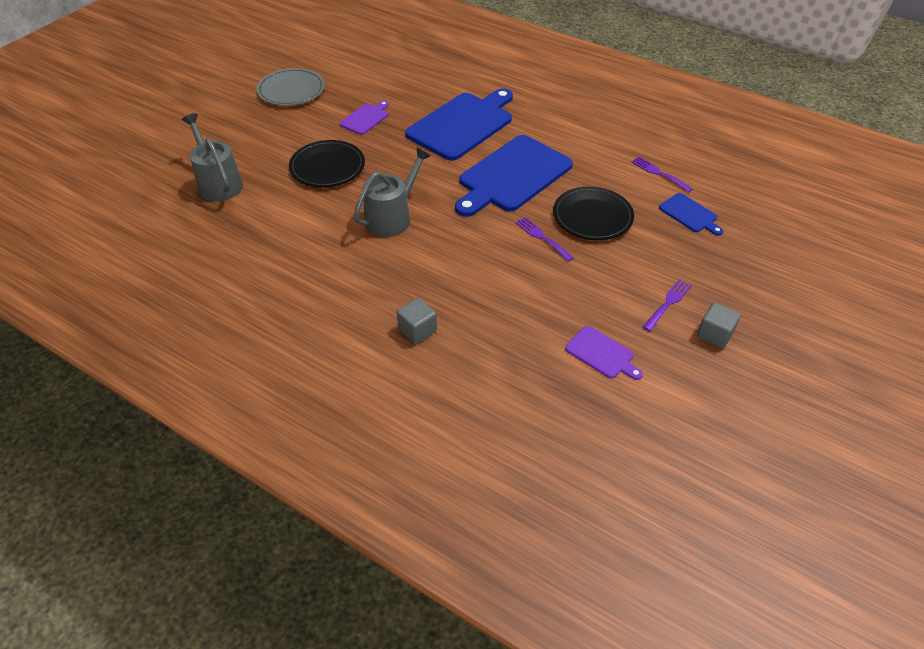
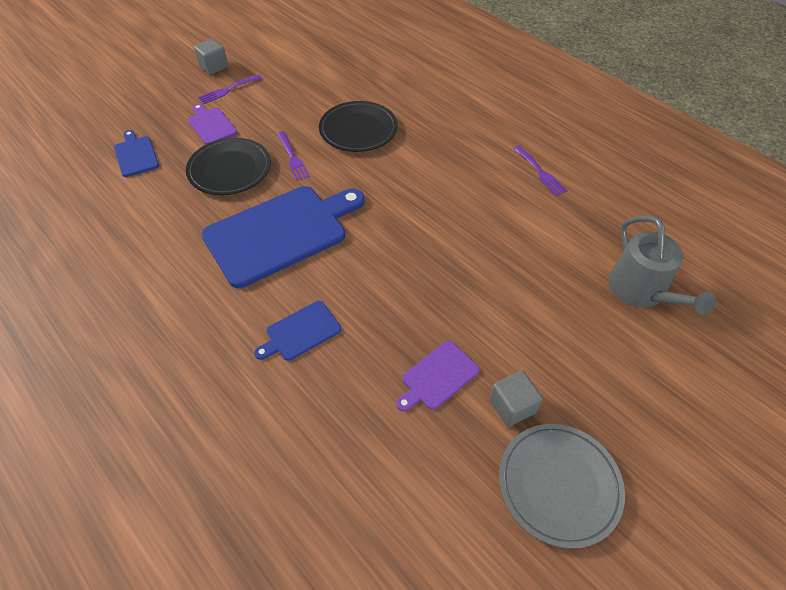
camera: 165 degrees left, 5 degrees up
black plate [289,140,365,187] -> black plate moved to [319,101,398,152]
grey watering can [354,147,431,237] -> none
grey cube [397,298,437,344] -> grey cube moved to [489,371,543,427]
blue cutting board [405,88,513,161] -> blue cutting board [254,301,341,361], size x0.46
purple cutting board [565,326,643,380] -> purple cutting board moved to [188,104,237,144]
purple fork [631,157,693,192] -> purple fork moved to [513,146,568,196]

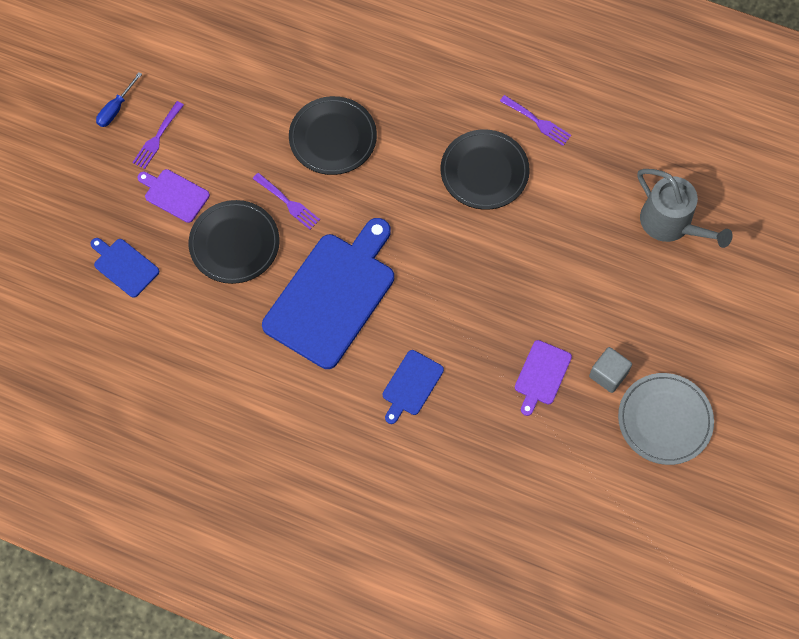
camera: 25 degrees left, 15 degrees up
grey cube [194,39,228,75] -> blue screwdriver [96,72,142,127]
none -> black plate [441,129,530,210]

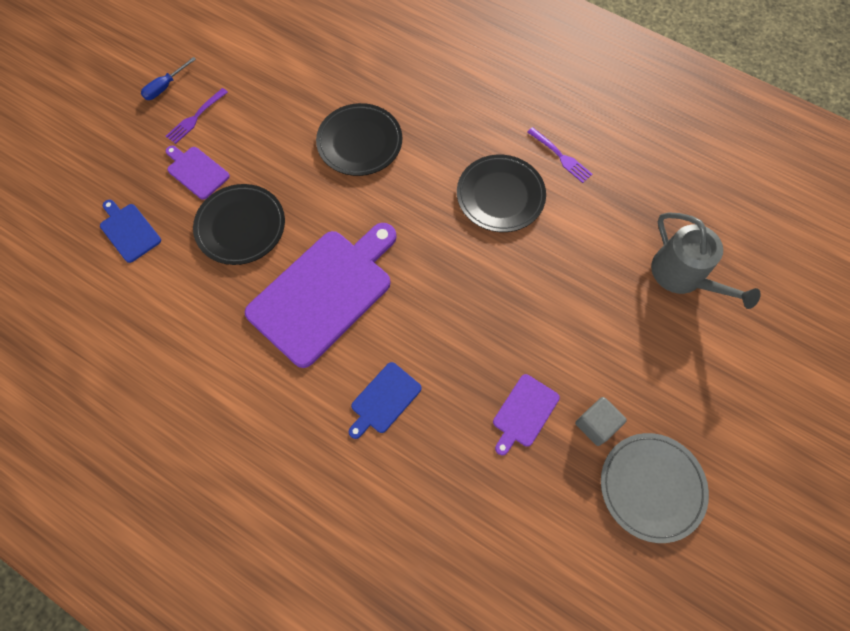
camera: 10 degrees right, 0 degrees up
purple fork [253,173,320,230] -> none
blue cutting board [262,218,394,369] -> purple cutting board [245,223,397,368]

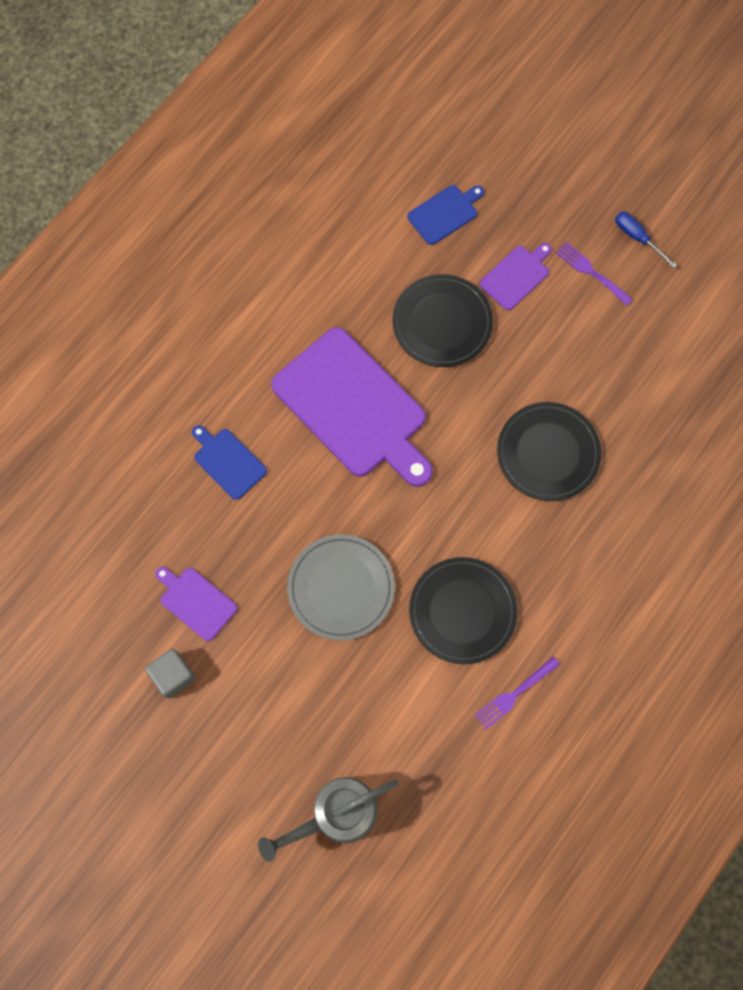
camera: 95 degrees right, 5 degrees up
grey plate [601,433,709,543] -> grey plate moved to [287,534,395,641]

